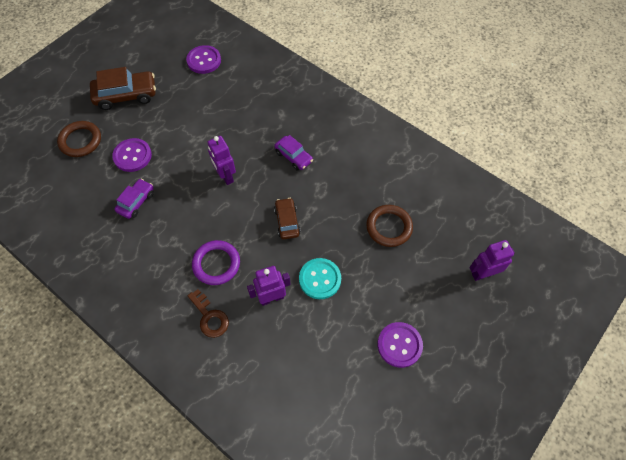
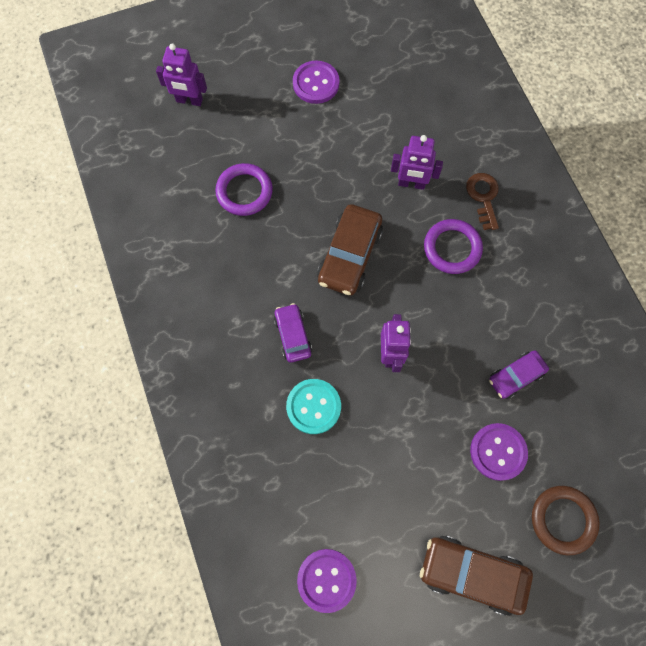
camera: 150 degrees left, 10 degrees up
brown car [274,198,301,239] -> brown car [317,204,383,295], size x1.65
turquoise button [299,258,341,299] -> turquoise button moved to [286,379,341,434]
brown ring [366,205,413,247] -> purple ring [215,163,273,216]

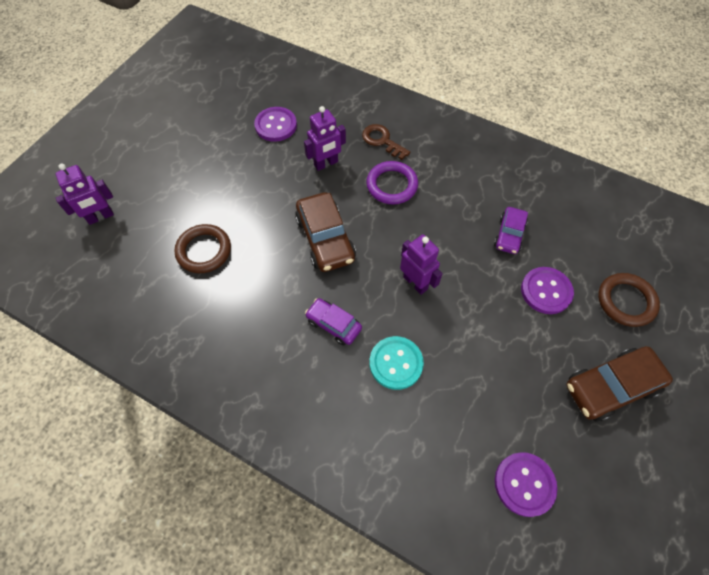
camera: 40 degrees left, 10 degrees down
purple ring [215,163,273,216] -> brown ring [174,224,231,273]
purple button [293,61,339,104] -> purple button moved to [254,107,297,142]

